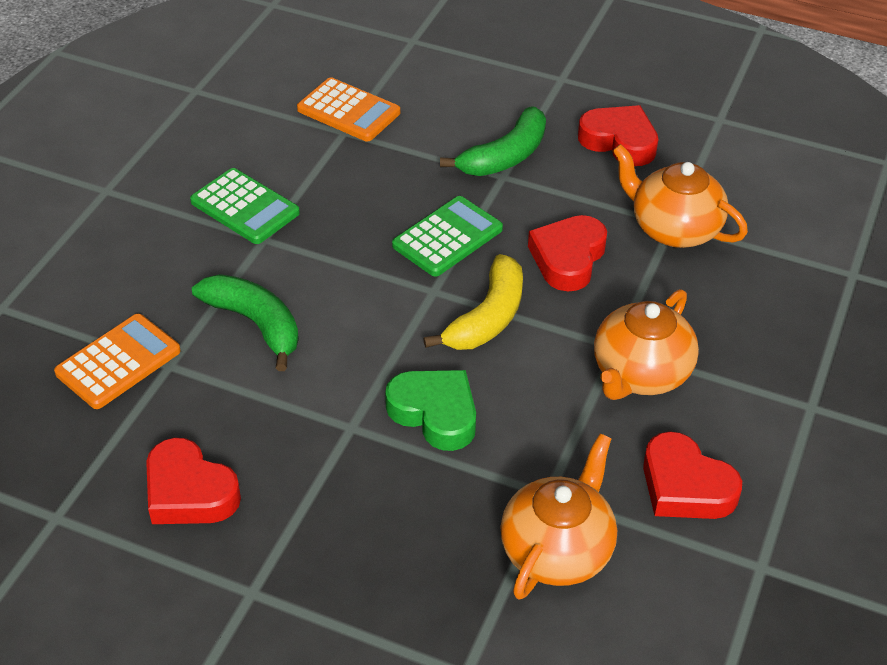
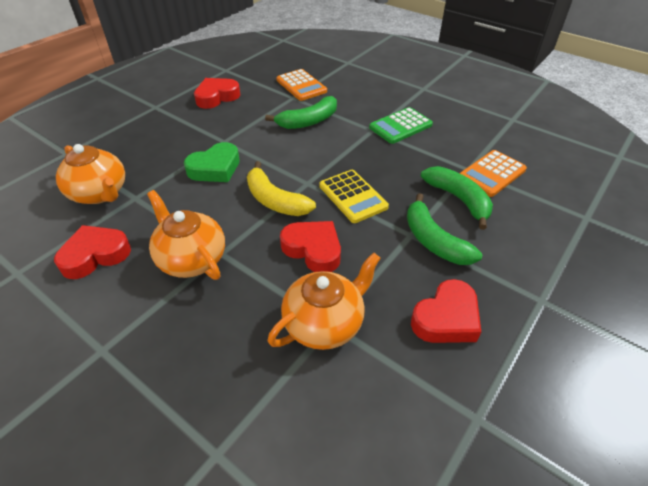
camera: 105 degrees right, 0 degrees up
green calculator [392,196,503,277] -> yellow calculator [319,170,389,223]
none -> green banana [421,166,493,230]

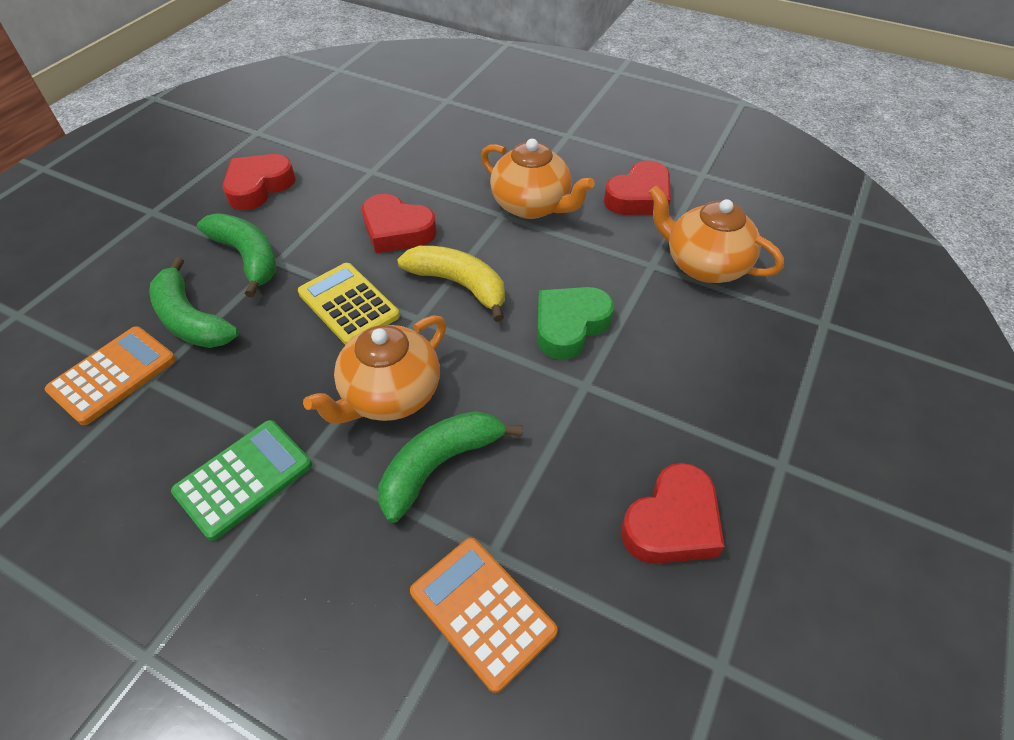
camera: 170 degrees right, 5 degrees up
orange teapot [268,253,381,350] -> orange teapot moved to [303,315,446,424]

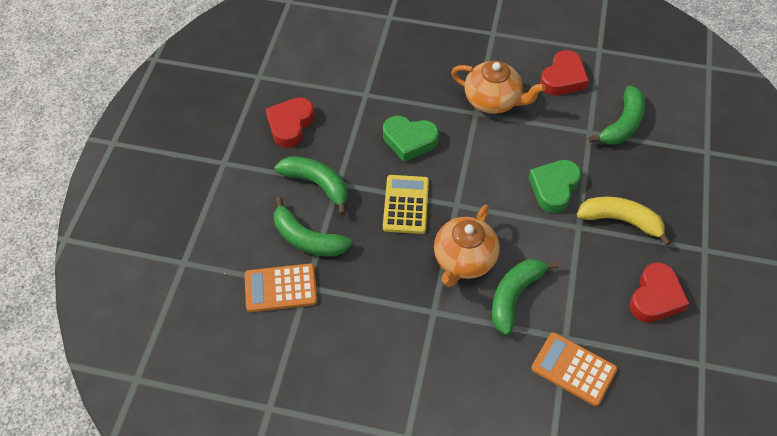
camera: 15 degrees left, 5 degrees up
orange calculator [45,326,176,425] -> orange calculator turned 120 degrees counterclockwise [245,263,317,312]
green calculator [171,420,312,541] -> none
yellow calculator [298,263,400,345] -> yellow calculator turned 60 degrees clockwise [383,175,429,234]
red heart [362,194,437,253] -> green heart [383,116,439,162]
yellow banana [397,245,505,322] -> yellow banana moved to [577,197,671,246]
orange teapot [649,186,784,283] -> green banana [589,85,645,145]

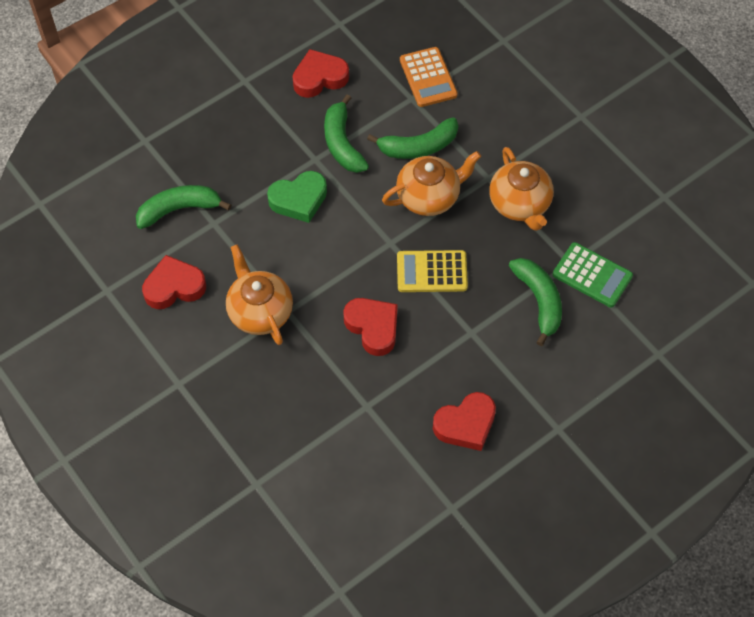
camera: 140 degrees left, 5 degrees up
orange calculator [245,263,317,312] -> green calculator [553,242,633,308]
green banana [274,156,348,215] -> green banana moved to [324,94,369,173]
green heart [383,116,439,162] -> red heart [343,298,398,356]
yellow calculator [383,175,429,234] -> yellow calculator turned 45 degrees clockwise [397,250,468,292]
yellow banana [577,197,671,246] -> none
none -> orange teapot [489,147,554,231]

